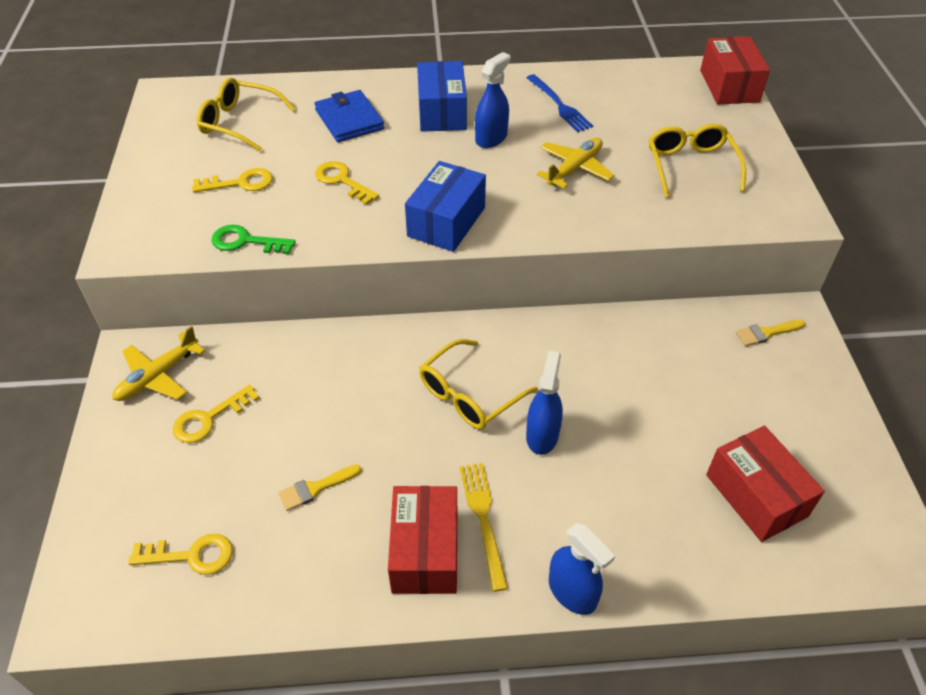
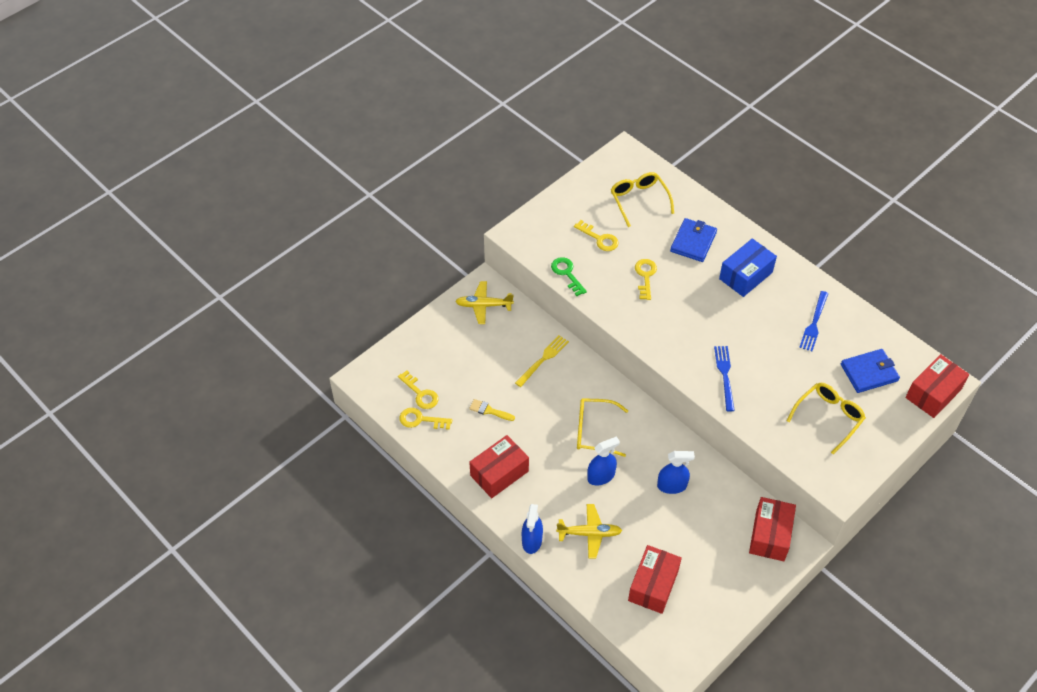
camera: 50 degrees right, 5 degrees up
yellow key [173,385,259,443] -> yellow key moved to [399,408,452,430]
blue box [405,161,486,252] -> none
yellow fork [460,463,508,592] -> yellow fork moved to [515,335,569,387]
blue spray bottle [475,52,510,148] -> blue spray bottle moved to [657,451,695,494]
yellow plane [537,138,615,189] -> yellow plane moved to [556,504,622,559]
yellow brush [736,320,805,346] -> red box [749,497,796,561]
none -> blue fork [714,346,735,411]
none -> blue wallet [841,349,900,393]

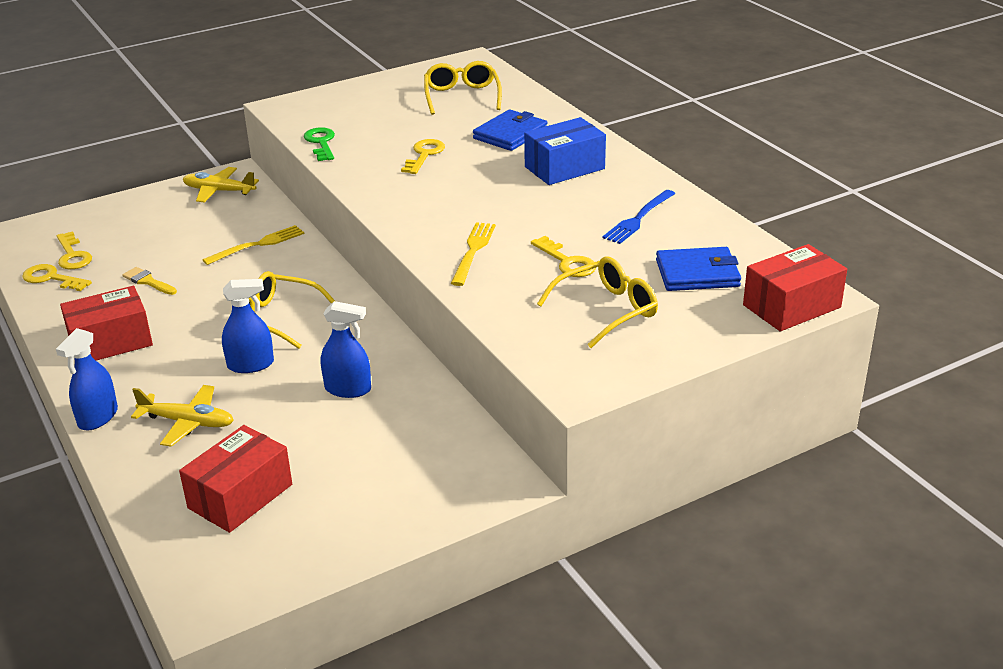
camera: 15 degrees right, 20 degrees down
yellow key [574,220,618,251] -> yellow key moved to [531,236,596,277]
blue fork [714,346,735,411] -> yellow fork [451,222,496,286]
red box [749,497,796,561] -> none

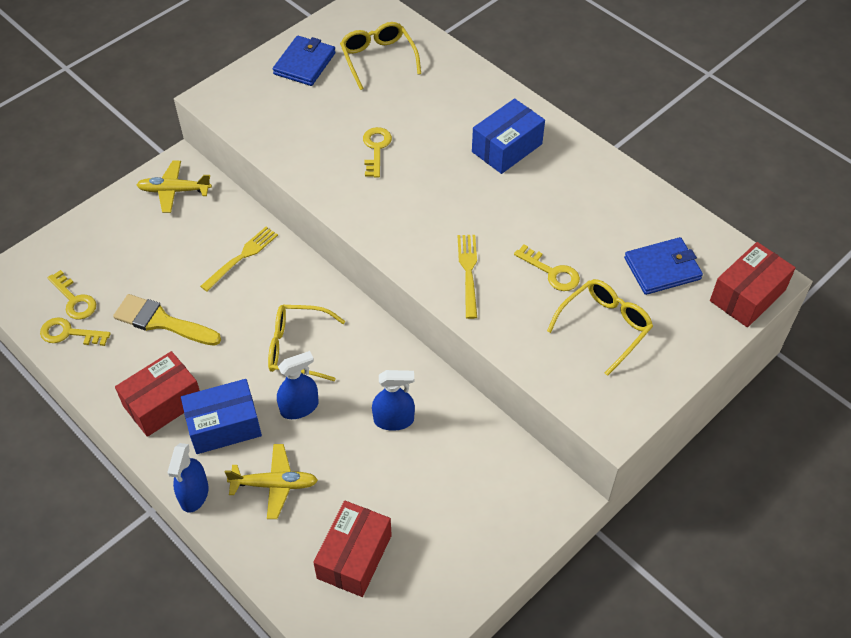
camera: 15 degrees left, 20 degrees up
yellow brush [122,267,177,295] -> yellow brush [113,294,221,346], size x1.82
green key [304,127,335,161] -> none
blue wallet [473,109,548,151] -> blue wallet moved to [273,36,336,86]
blue fork [602,190,675,244] -> none
none -> blue box [181,379,262,454]

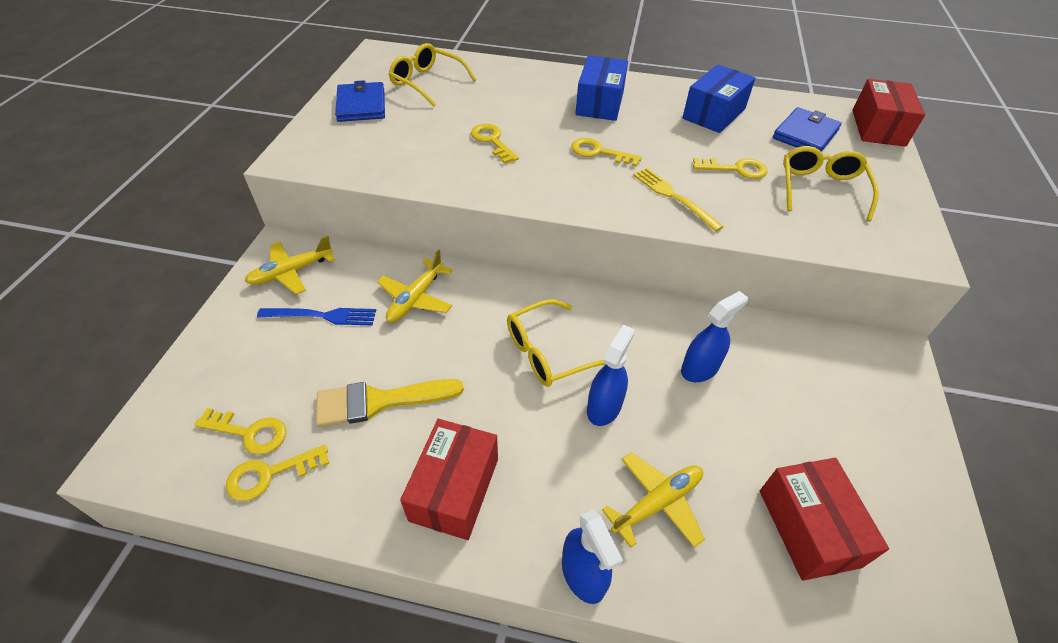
camera: 35 degrees left, 5 degrees down
blue box [181,379,262,454] -> blue box moved to [682,65,756,133]
yellow fork [200,227,278,292] -> yellow plane [377,249,453,322]
none -> blue fork [257,308,376,325]
none -> yellow key [571,138,642,167]

